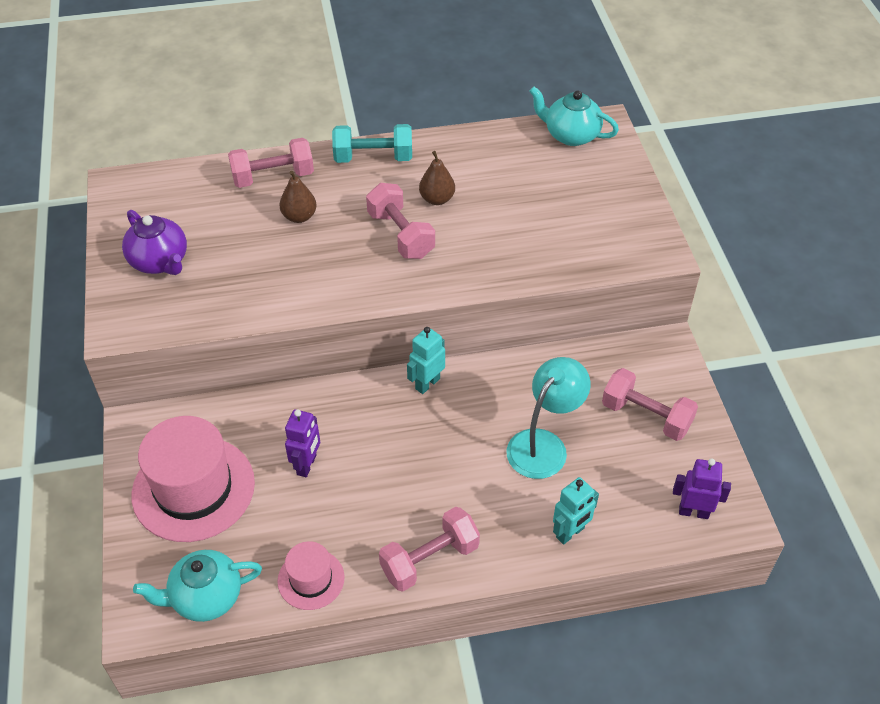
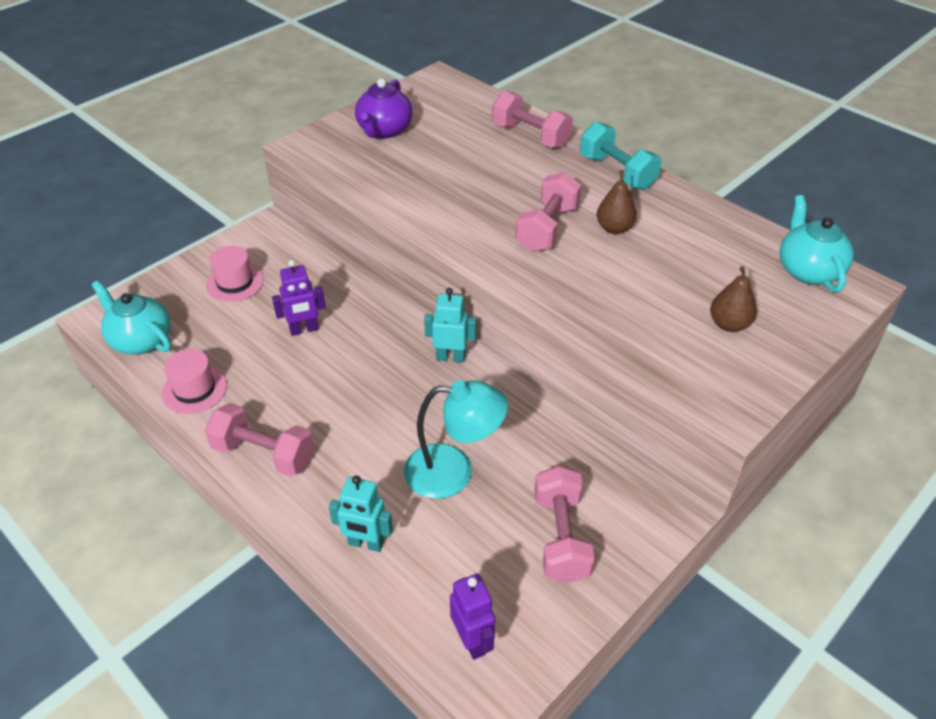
camera: 55 degrees right, 5 degrees down
pink hat [131,416,255,542] -> pink hat [206,246,264,302], size x0.52
brown pear [279,171,317,223] -> brown pear moved to [710,266,757,332]

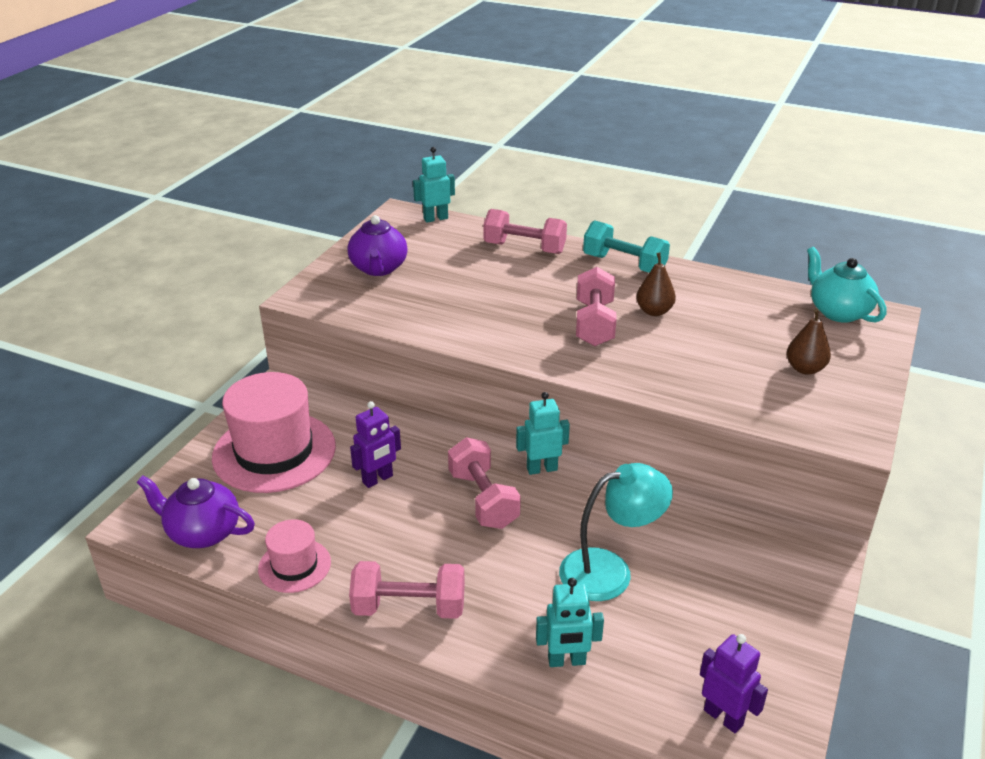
camera: 20 degrees left, 10 degrees down
turquoise teapot [92,280,171,354] -> purple teapot [136,475,255,548]
pink hat [206,246,264,302] -> pink hat [212,372,336,493], size x1.94
pink dumbbell [535,466,595,583] -> pink dumbbell moved to [448,437,521,529]
none -> turquoise robot [413,147,455,223]

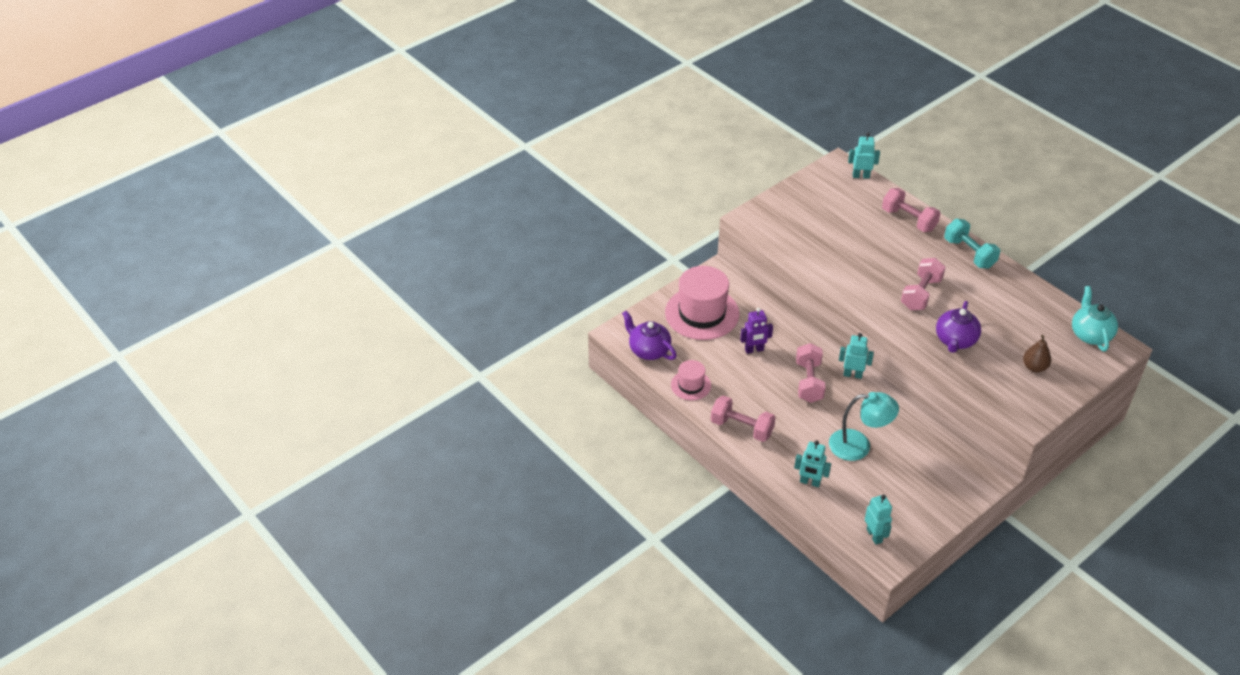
camera: 25 degrees right, 10 degrees up
purple teapot [347,215,408,276] -> purple teapot moved to [936,301,981,353]
brown pear [636,253,676,316] -> none
purple robot [700,634,768,734] -> turquoise robot [865,495,892,545]

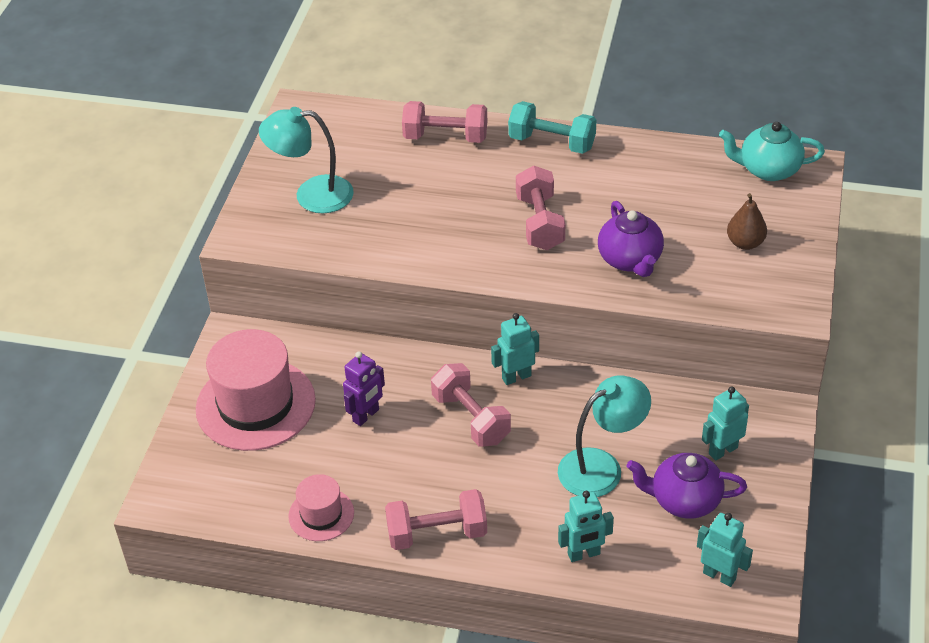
camera: 35 degrees left, 0 degrees up
purple teapot [622,311,677,360] -> purple teapot moved to [627,453,747,519]
turquoise robot [848,132,880,179] -> turquoise robot moved to [702,386,749,461]
turquoise teapot [1072,286,1118,352] -> turquoise teapot turned 45 degrees counterclockwise [719,122,825,181]
none -> turquoise lamp [259,107,354,213]

